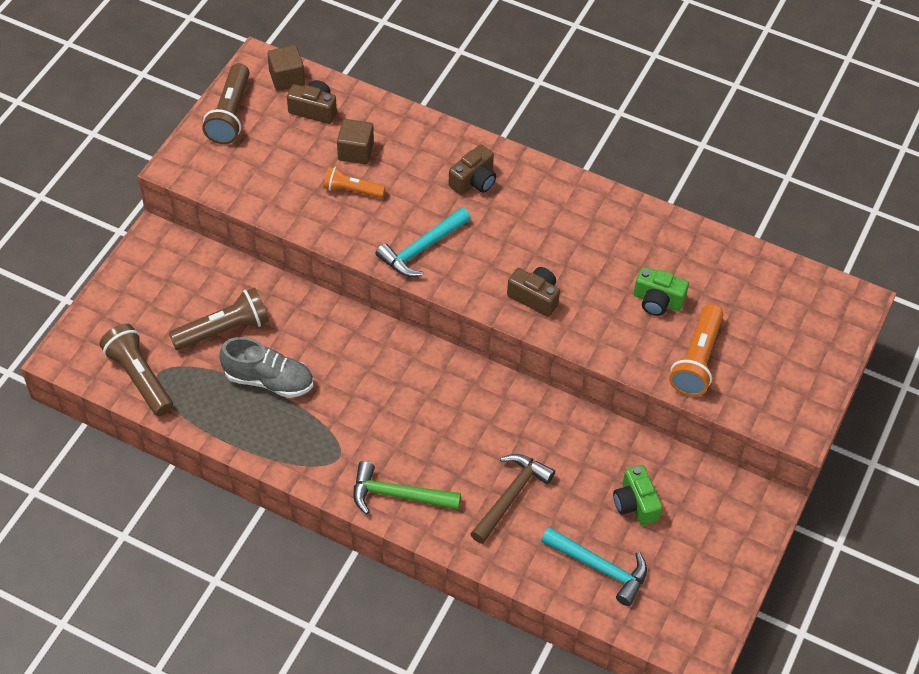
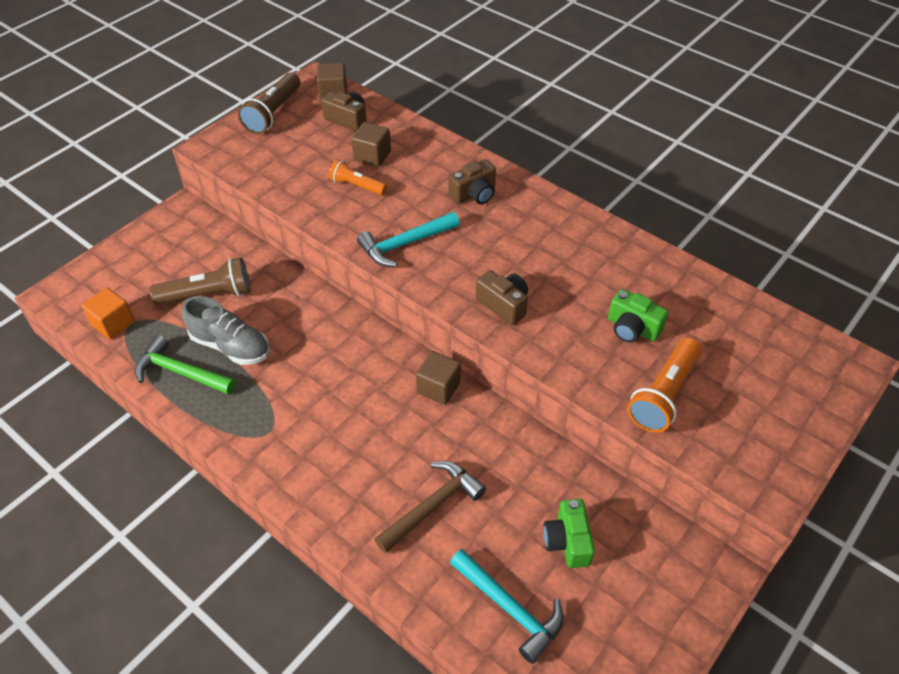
camera: 15 degrees right, 5 degrees down
brown flashlight [100,324,173,416] -> orange cube [82,288,135,339]
green hammer [353,461,461,515] -> green hammer moved to [134,335,236,395]
none -> brown cube [416,351,461,405]

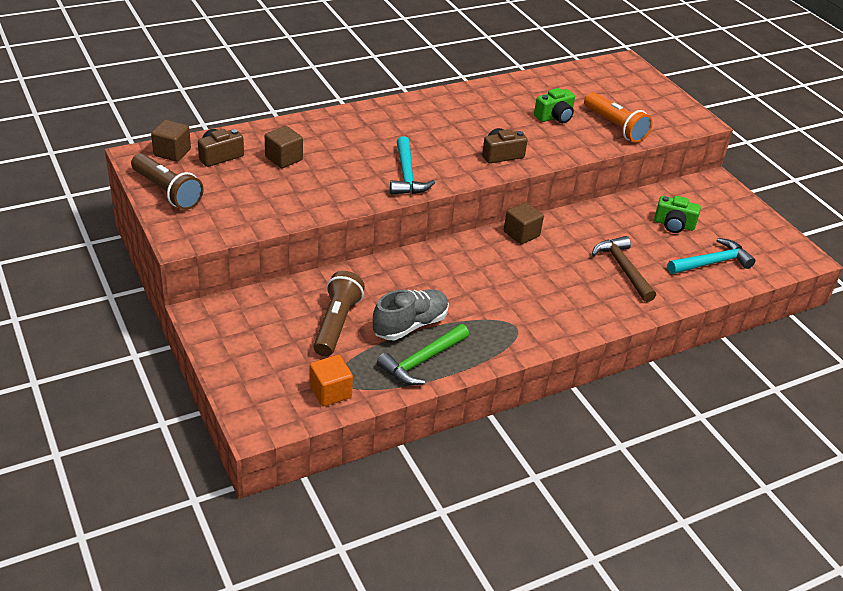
camera: 70 degrees left, 10 degrees down
orange flashlight [329,159,387,195] -> none
brown camera [448,159,496,204] -> none

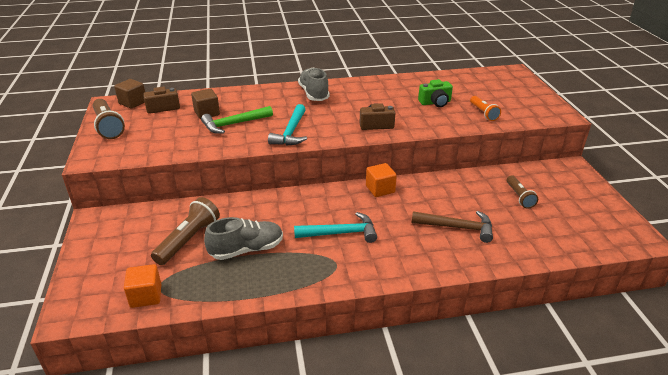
camera: 20 degrees right, 5 degrees down
green hammer [377,324,469,385] -> green hammer moved to [201,106,273,134]
brown cube [504,202,544,244] -> orange cube [366,163,397,197]
orange flashlight [584,92,653,143] -> orange flashlight [470,96,501,121], size x0.63
brown hammer [592,236,656,302] -> brown hammer turned 105 degrees clockwise [412,211,493,243]
green camera [654,196,701,233] -> brown flashlight [507,175,538,209]
turquoise hammer [668,238,756,274] -> turquoise hammer moved to [294,212,377,243]
none -> grey shoe [298,68,330,101]

